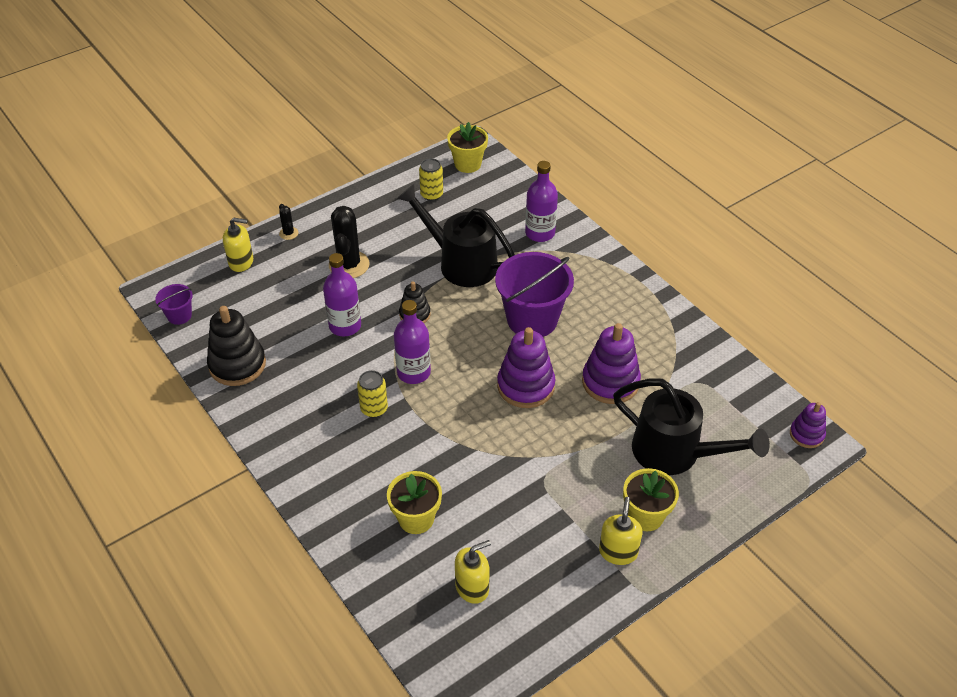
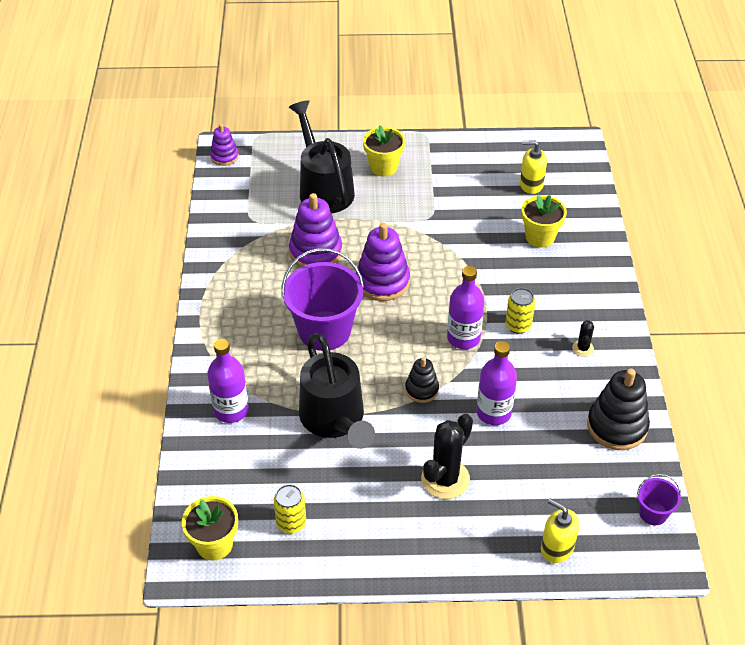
camera: 145 degrees left, 0 degrees up
black cactus [279,204,298,240] -> black cactus moved to [572,320,594,357]
yellow soap dispenser [599,497,642,565] -> none

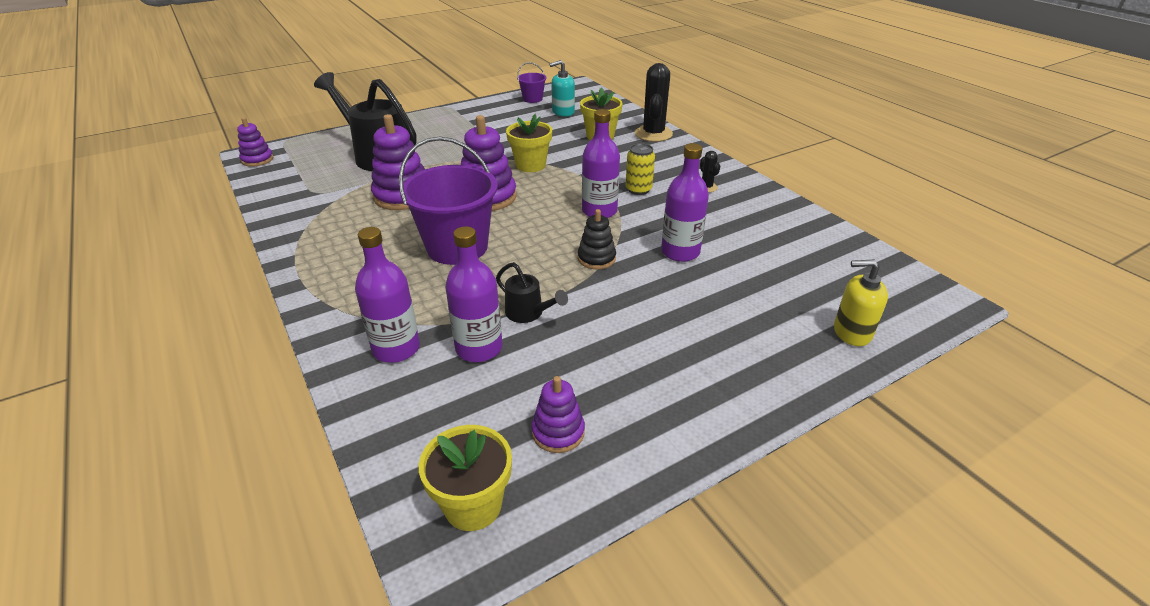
camera: 30 degrees left, 10 degrees down
yellow can [274,484,306,533] -> purple stacking toy [532,376,585,453]
black watering can [299,333,375,449] -> black watering can [496,262,568,323], size x0.46
yellow flower pot [363,125,405,177] -> yellow flower pot moved to [506,114,552,172]
black cactus [421,414,473,499] -> black cactus moved to [635,63,673,142]
yellow soap dispenser [520,140,547,194] -> turquoise soap dispenser [549,60,575,117]
black stacking toy [587,369,650,450] -> none
purple bucket [637,474,681,525] -> purple bucket moved to [517,62,547,103]
none -> purple bottle [445,226,503,362]

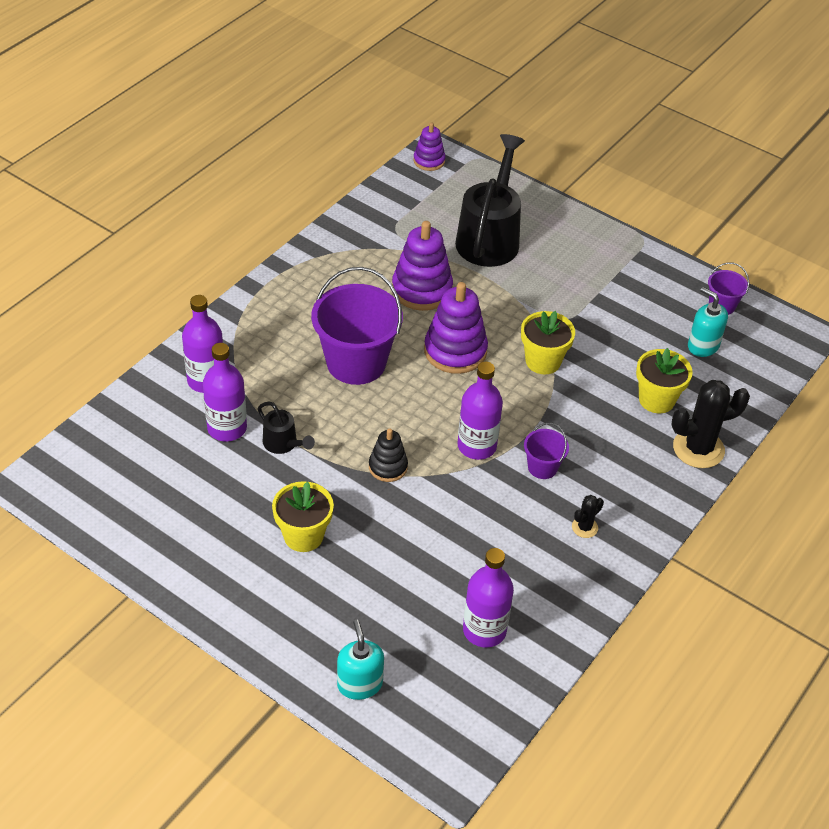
camera: 65 degrees right, 10 degrees up
yellow flower pot [419,425,512,531] -> yellow flower pot moved to [272,481,334,552]
black watering can [496,262,568,323] -> black watering can turned 60 degrees counterclockwise [258,402,315,454]
purple stacking toy [532,376,585,453] -> none
yellow can [626,143,655,195] -> purple bucket [524,423,569,479]
purple bottle [661,143,709,262] -> purple bottle moved to [463,548,514,648]
yellow soap dispenser [834,260,888,346] -> turquoise soap dispenser [337,620,384,700]

